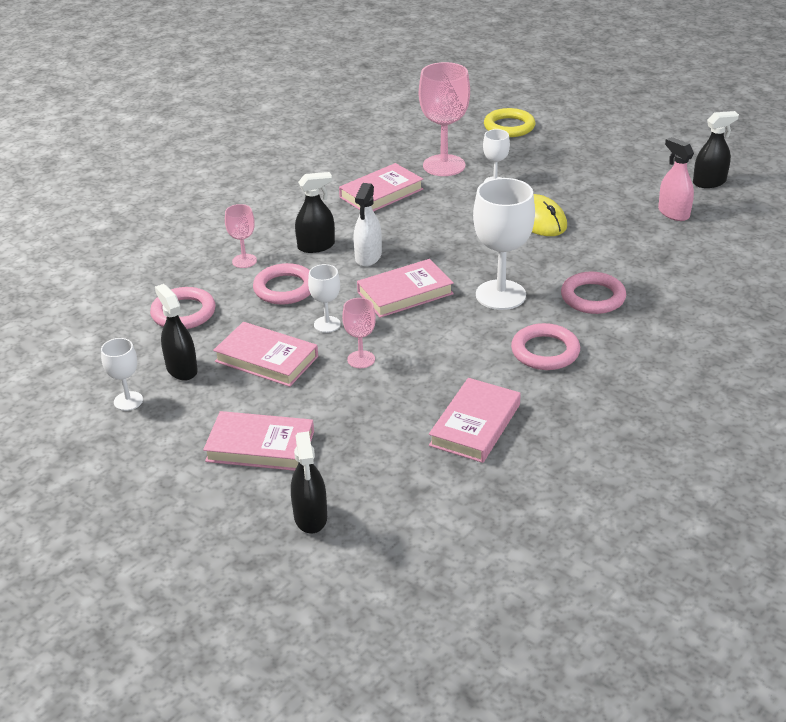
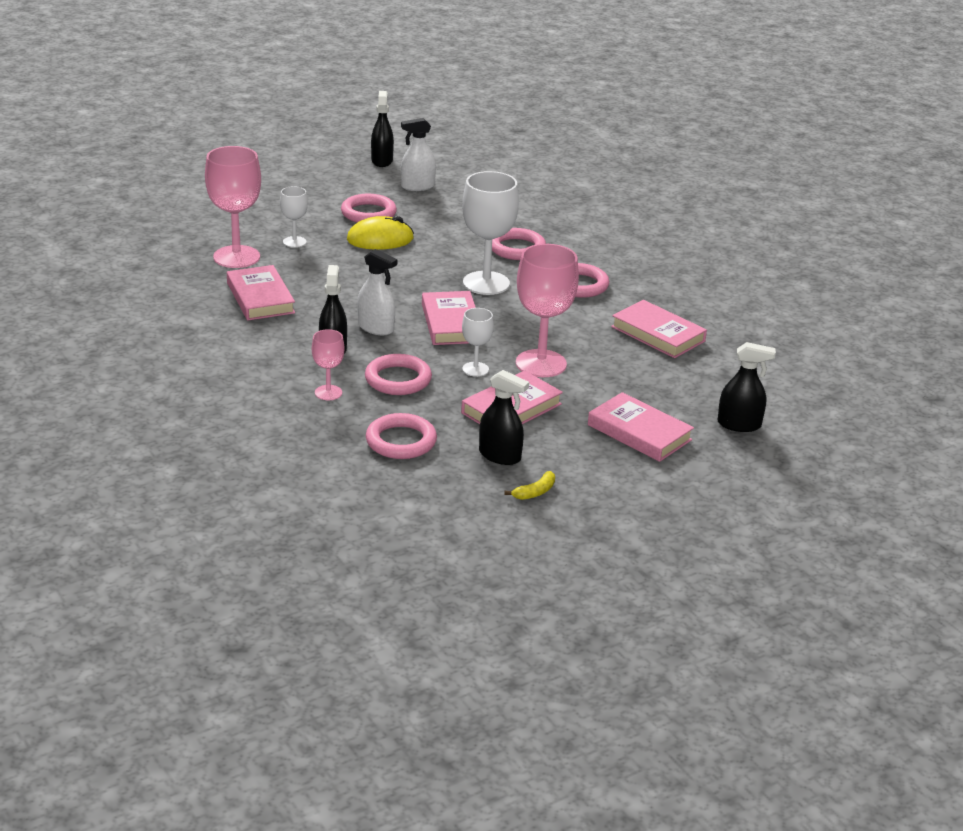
camera: 75 degrees left, 5 degrees down
white goblet [101,338,143,411] -> yellow banana [504,471,555,500]
black spray bottle [155,284,198,381] -> black spray bottle turned 135 degrees counterclockwise [479,370,529,465]
pink book [203,411,314,471] -> pink book turned 75 degrees counterclockwise [588,392,694,462]
pink goblet [342,298,376,368] -> pink goblet [516,244,579,377], size x1.93
yellow ring [484,108,535,137] -> none
pink spray bottle [658,137,694,221] -> white spray bottle [401,118,436,191]
none -> pink ring [341,194,397,223]

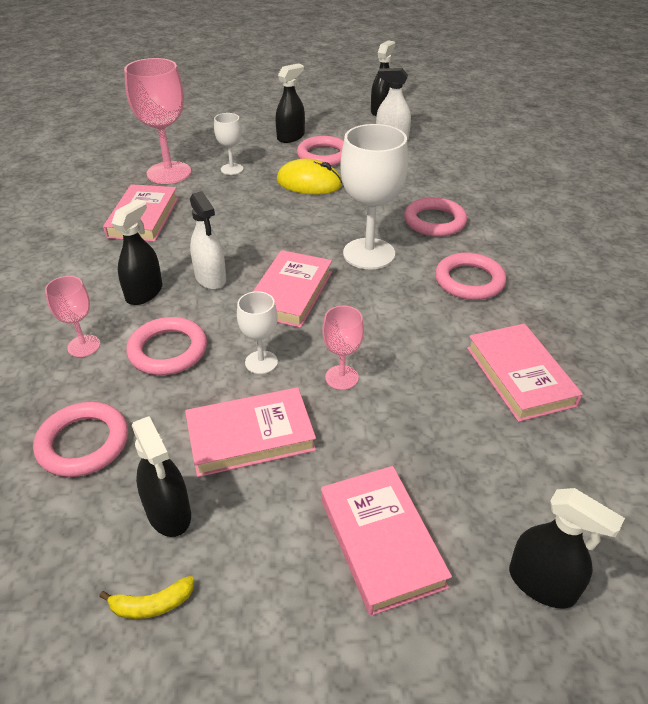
camera: 30 degrees right, 10 degrees up
pink goblet [516,244,579,377] -> pink goblet [322,306,364,390], size x0.52
none -> black spray bottle [276,63,305,143]

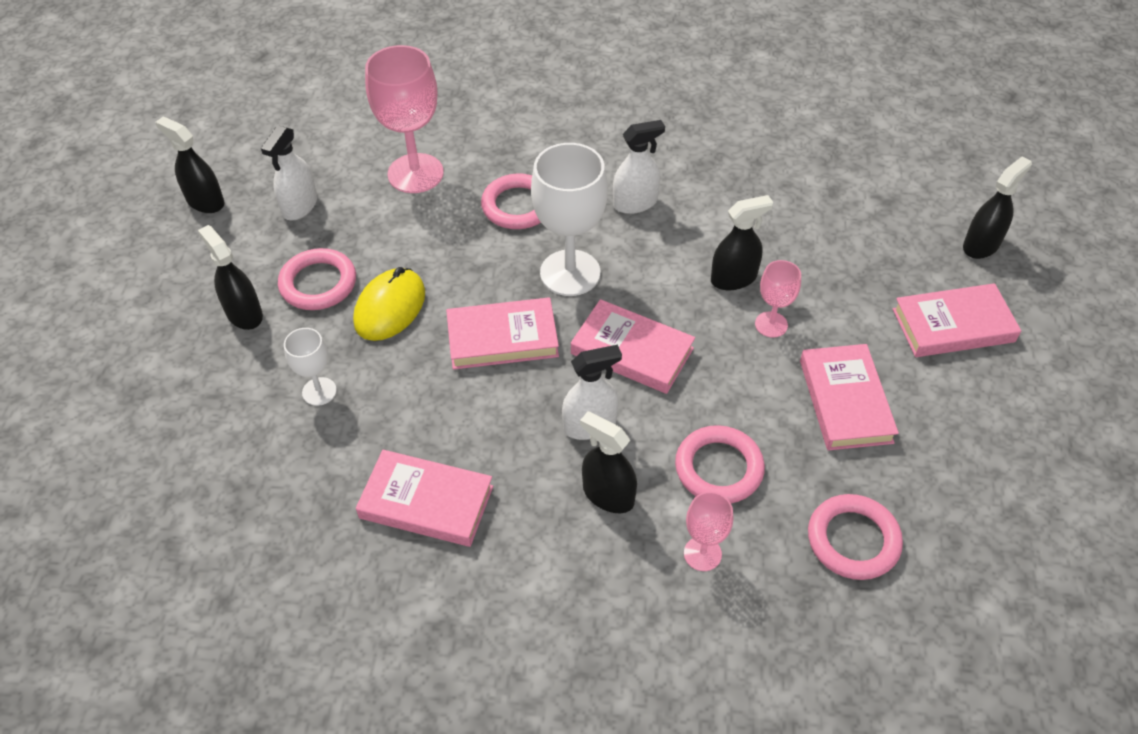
camera: 80 degrees left, 10 degrees up
yellow banana [99,576,194,619] -> none
pink goblet [124,58,191,184] -> pink goblet moved to [365,45,444,193]
black spray bottle [132,416,191,537] -> black spray bottle moved to [711,195,773,290]
white goblet [237,291,278,374] -> none
pink ring [435,252,506,300] -> white spray bottle [613,120,665,214]
pink book [467,323,583,422] -> pink book moved to [446,297,559,370]

